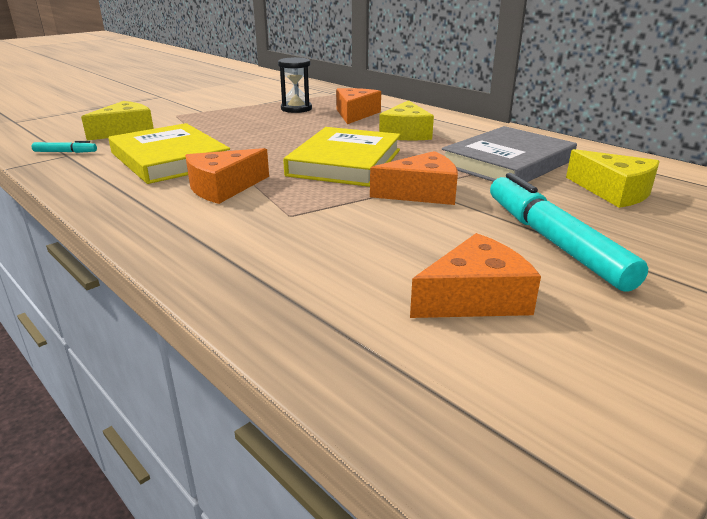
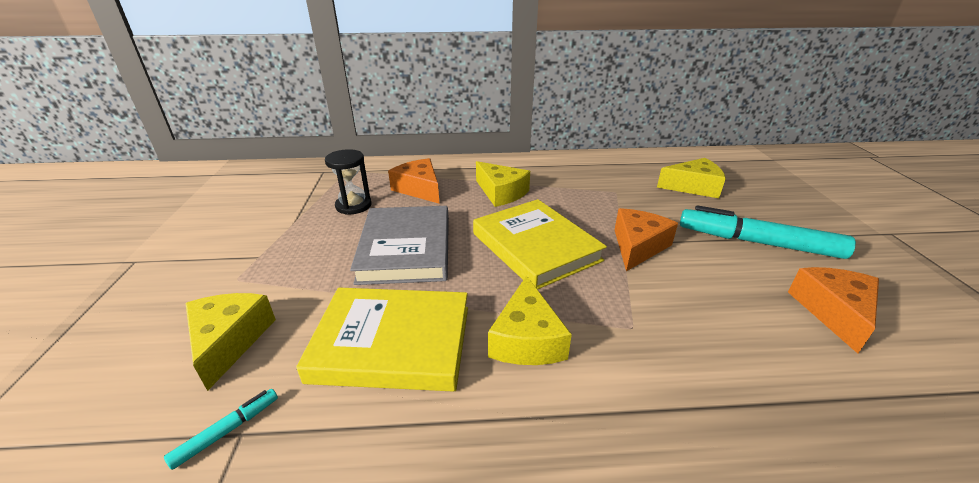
camera: 50 degrees left, 5 degrees up
orange cheese [185,148,269,204] -> yellow cheese [488,275,572,365]
grey book [442,126,577,182] -> grey book moved to [350,206,449,285]

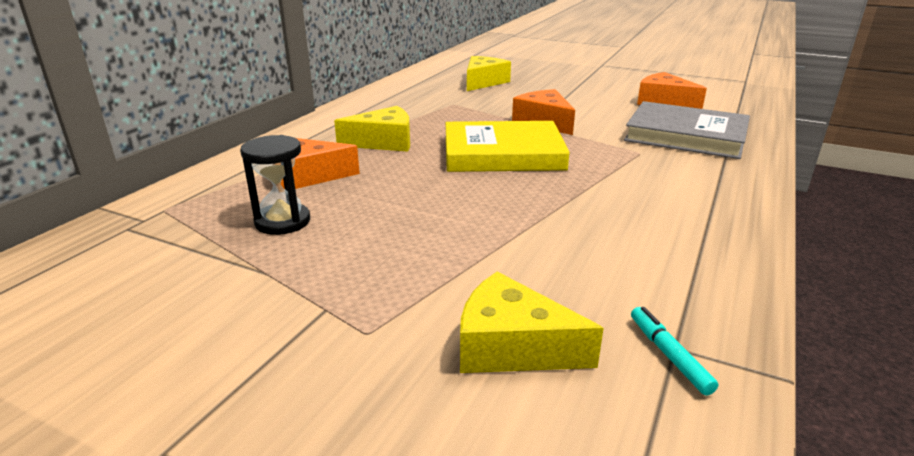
camera: 60 degrees left, 5 degrees down
yellow book [296,288,468,391] -> none
grey book [350,206,449,285] -> grey book moved to [624,101,750,159]
yellow cheese [488,275,572,365] -> none
turquoise marker [680,205,856,259] -> none

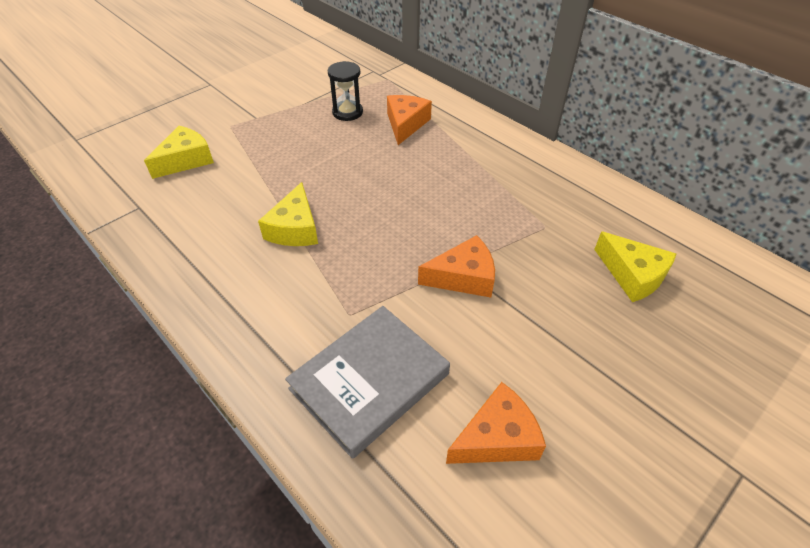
camera: 110 degrees right, 20 degrees up
yellow cheese [334,106,410,152] -> yellow cheese moved to [258,182,318,246]
yellow book [445,121,570,172] -> none
turquoise marker [631,307,718,396] -> none

